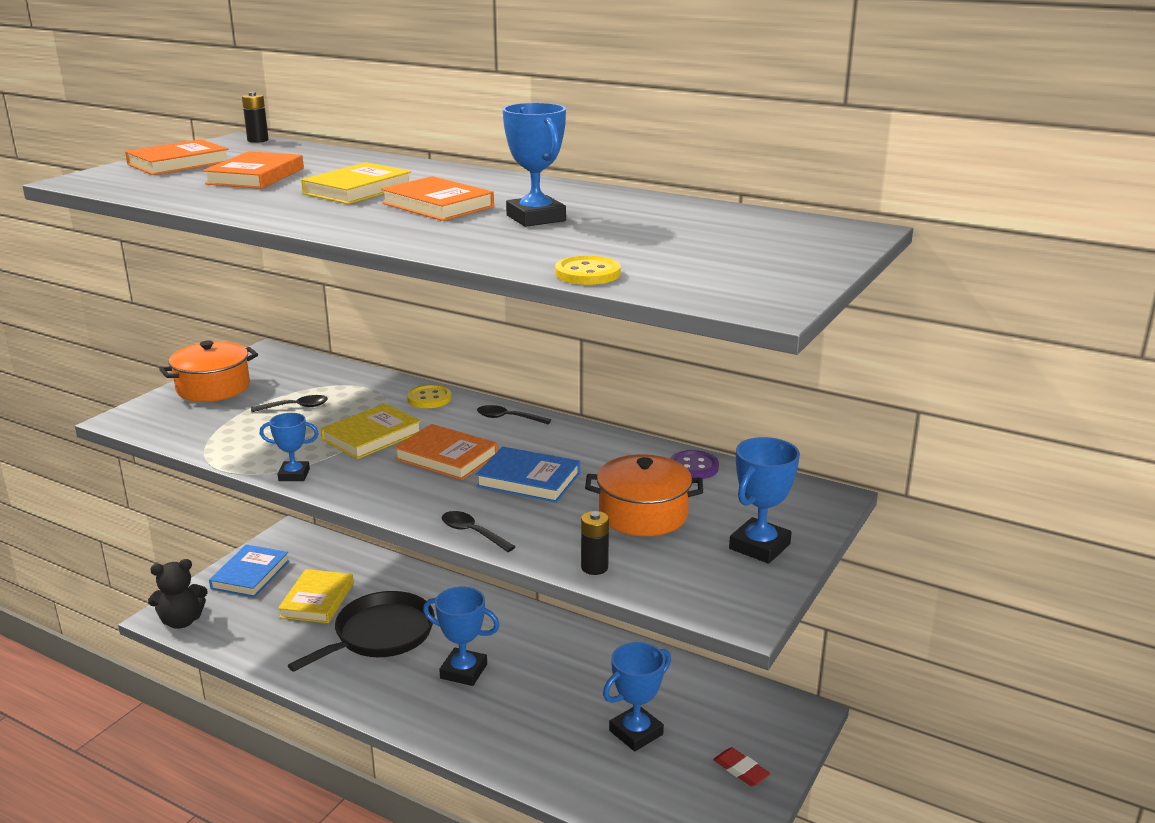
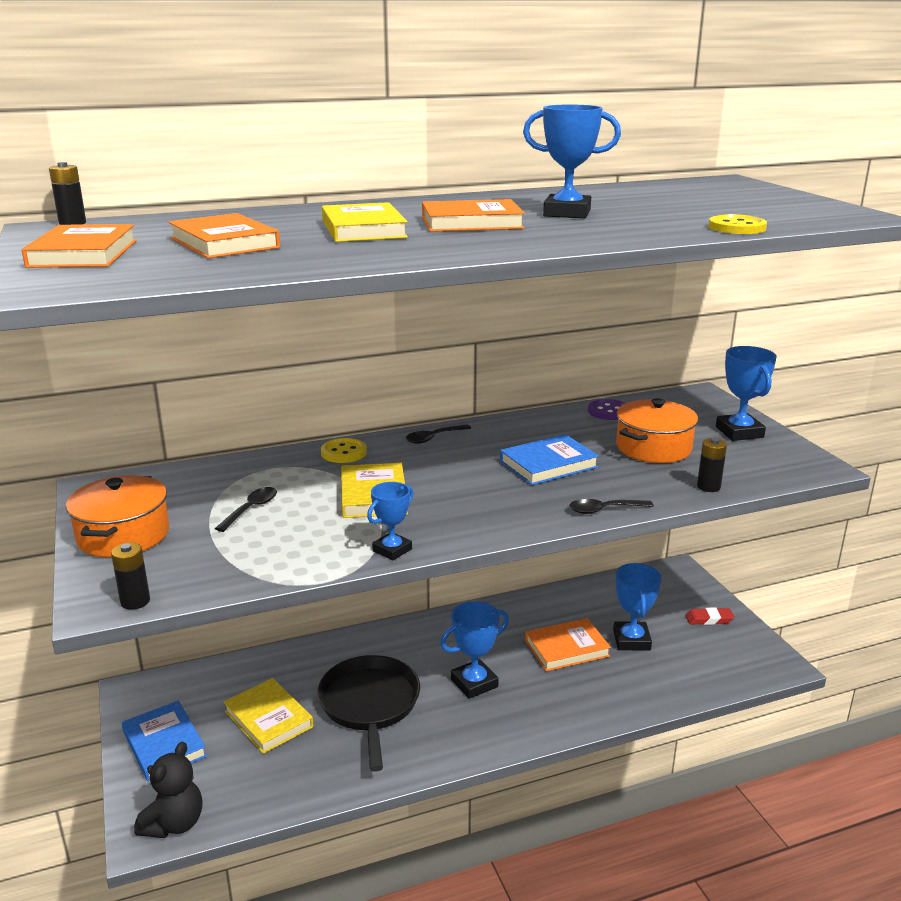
camera: 50 degrees left, 0 degrees up
orange book [394,424,498,480] -> orange book moved to [525,618,611,671]
none -> black battery [111,543,150,610]

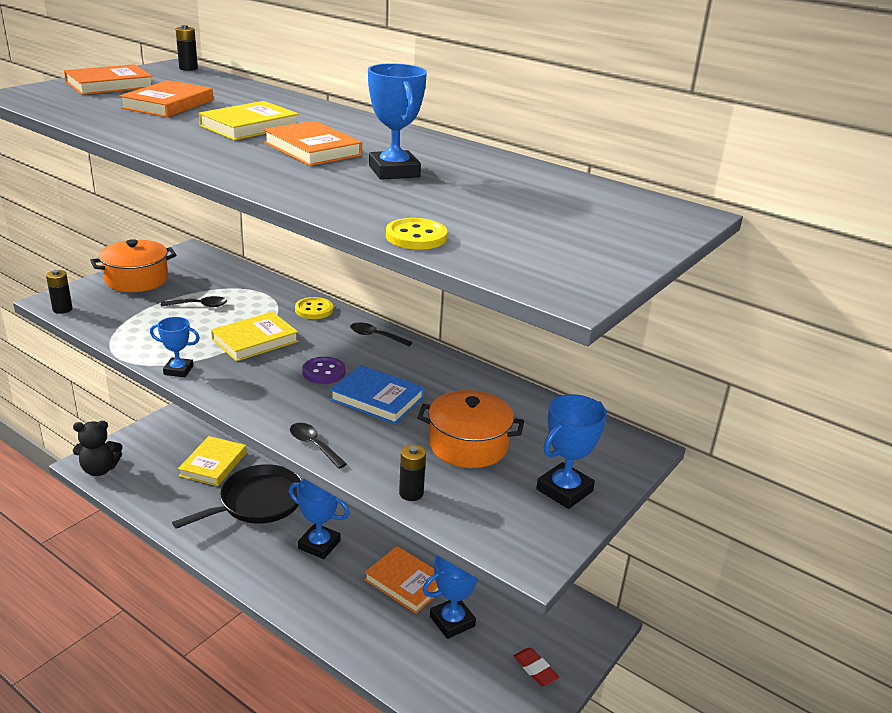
camera: 55 degrees right, 5 degrees up
blue book [122,700,207,781] -> none
purple button [588,399,625,420] -> purple button moved to [302,357,346,384]

